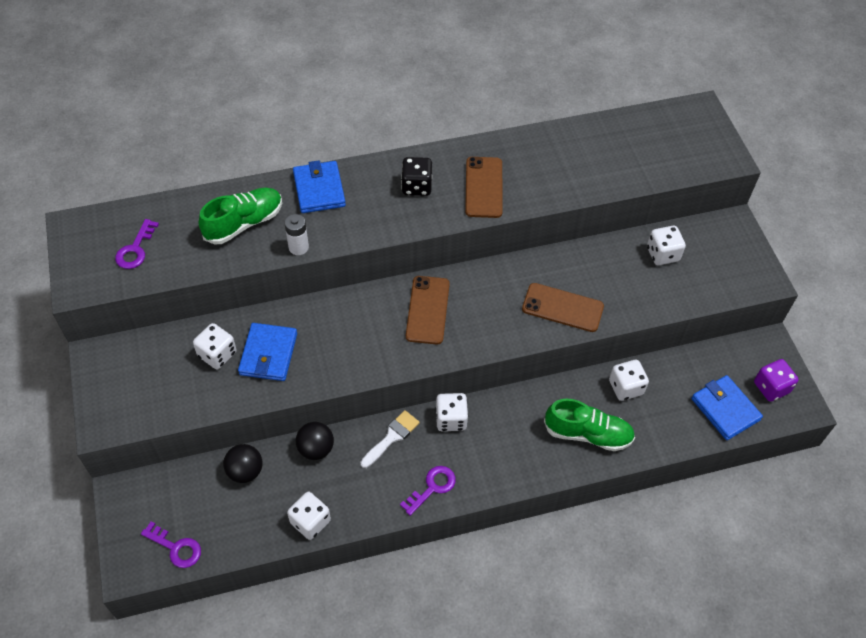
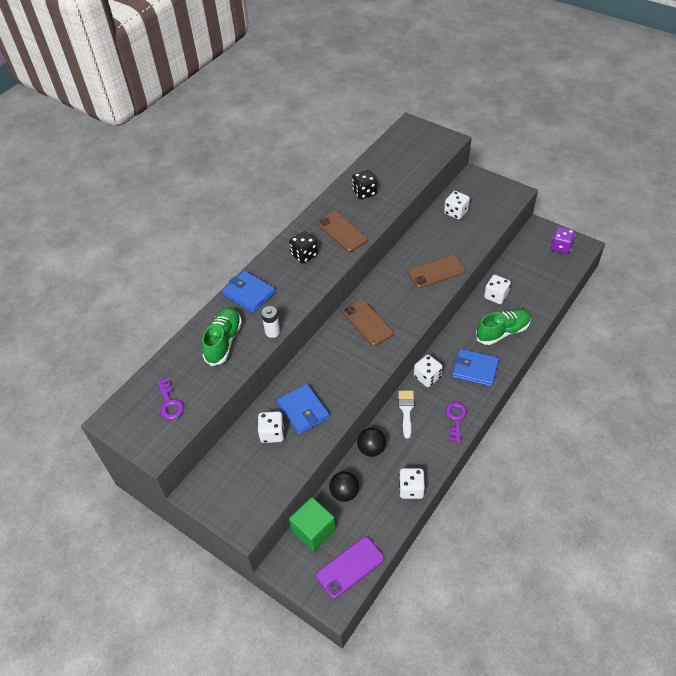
camera: 35 degrees left, 5 degrees down
purple key [141,521,201,568] -> purple phone [316,537,384,599]
blue wallet [691,375,763,440] -> blue wallet moved to [452,349,499,387]
none -> green cube [289,497,336,552]
none -> black dice [352,170,377,199]

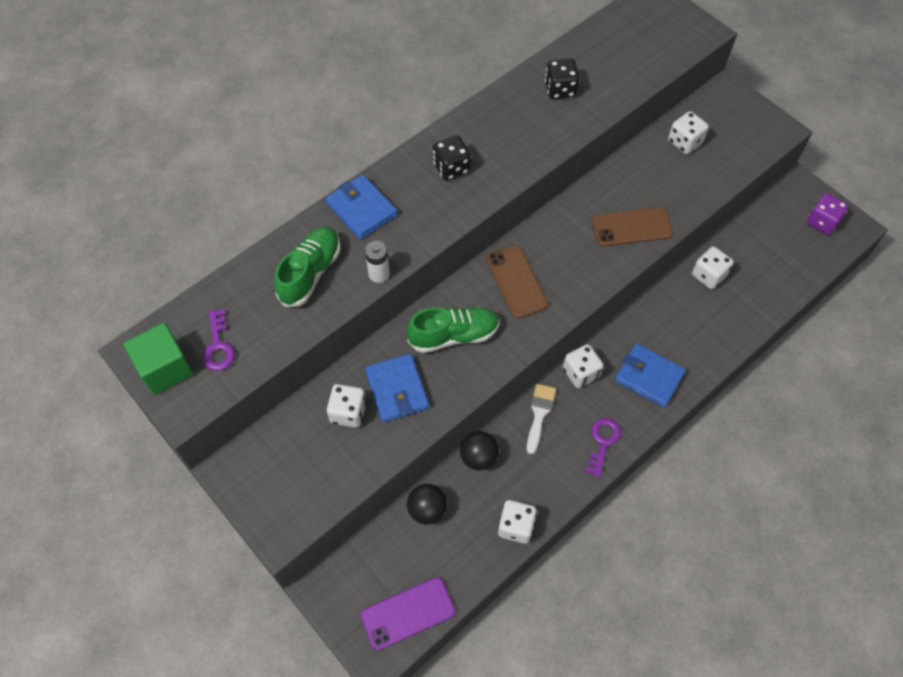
camera: 10 degrees right, 10 degrees up
green cube [289,497,336,552] -> green cube moved to [124,323,194,395]
brown phone [317,211,368,252] -> none
green shoe [476,309,531,345] -> green shoe moved to [407,307,500,353]

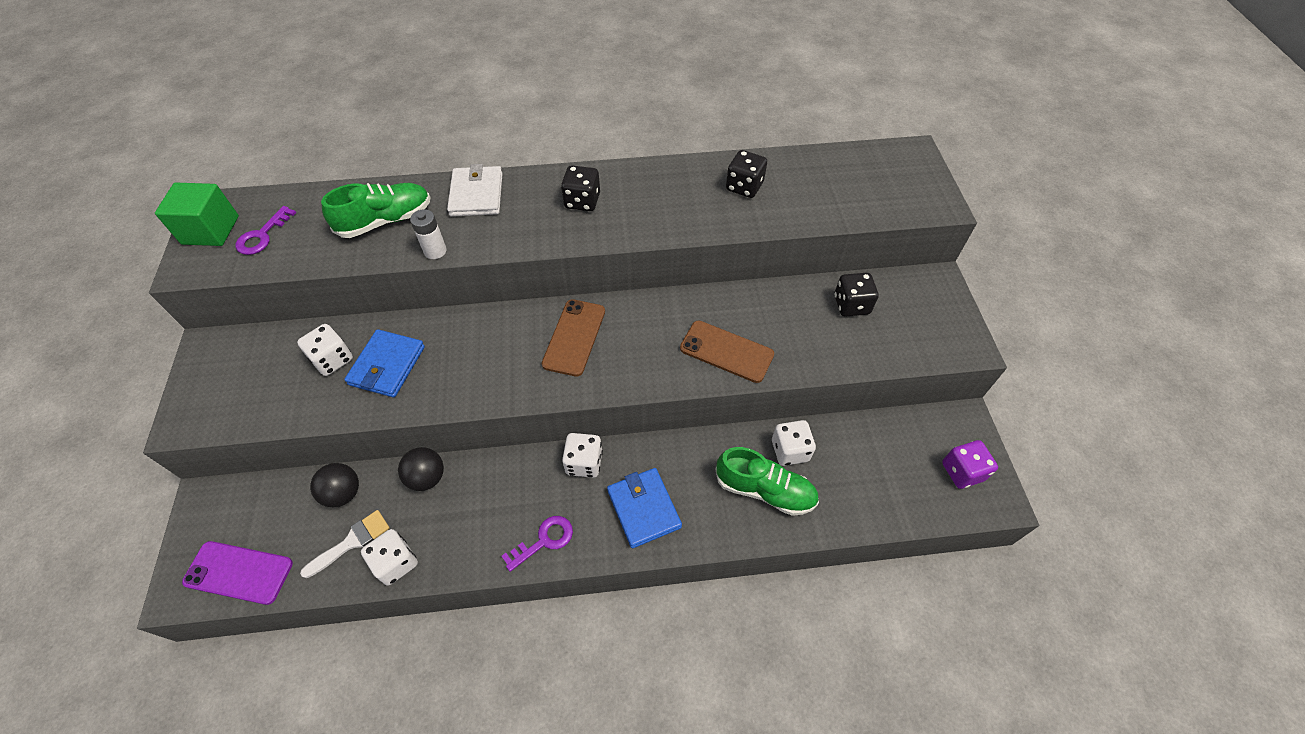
camera: 35 degrees right, 5 degrees down
blue wallet [326,175,398,239] -> white wallet [447,164,503,217]
green shoe [407,307,500,353] -> green shoe moved to [715,447,819,516]
white brush [527,384,556,454] -> white brush moved to [300,510,390,578]
white dice [668,111,709,154] -> black dice [834,273,879,317]

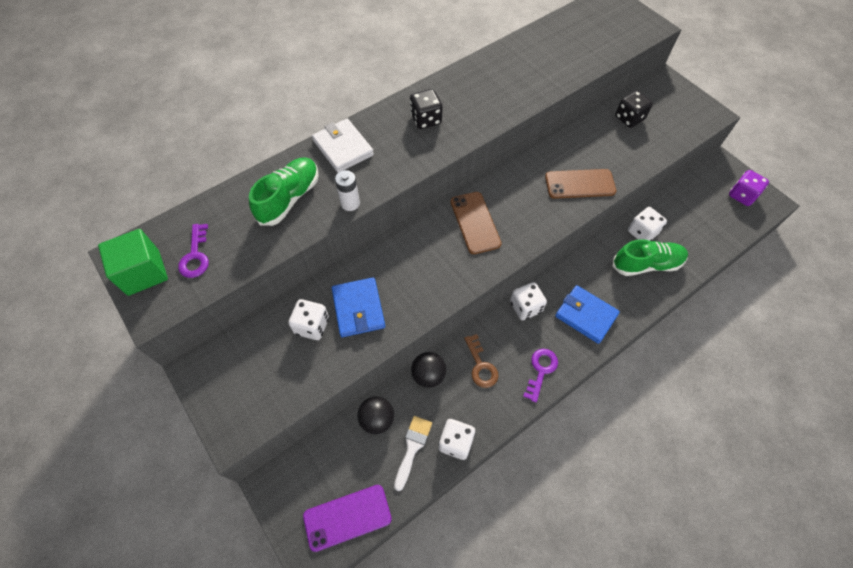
camera: 30 degrees left, 5 degrees up
black dice [726,150,767,198] -> none
none -> brown key [464,334,499,388]

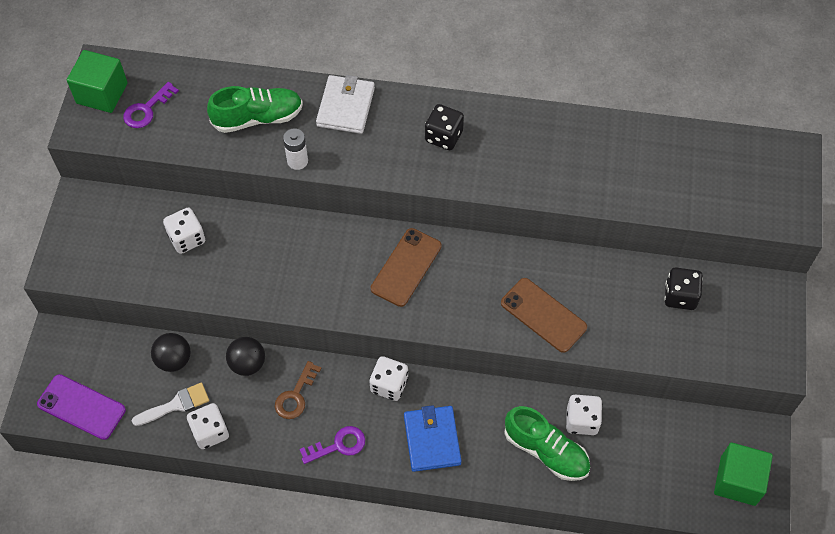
camera: 45 degrees right, 0 degrees up
blue wallet [332,277,385,337] -> none
purple dice [729,170,769,206] -> green cube [714,442,773,506]

